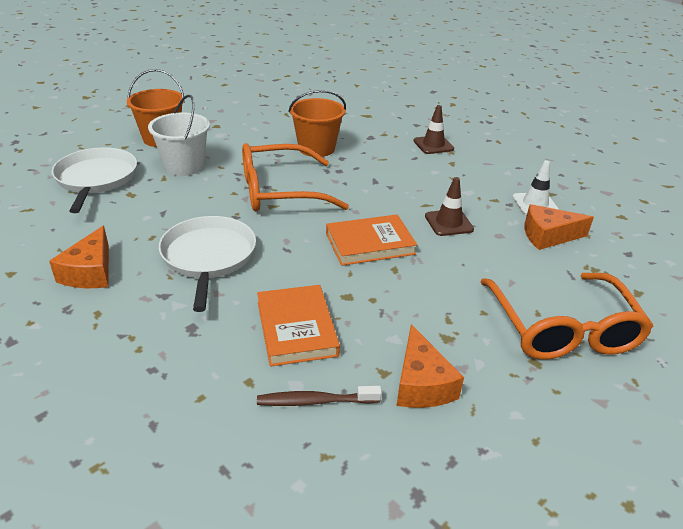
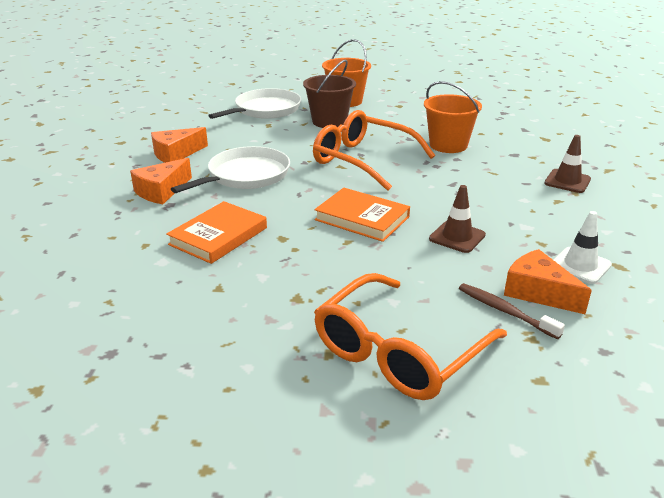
camera: 50 degrees right, 5 degrees down
white bucket [148,95,210,176] -> brown bucket [303,60,356,128]
brown toothbrush [257,386,382,406] -> brown toothbrush moved to [459,283,565,339]
orange cheese [397,324,464,408] -> orange cheese moved to [130,158,192,204]

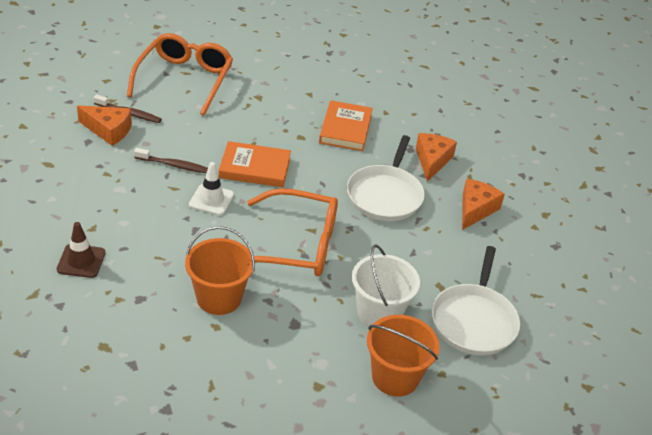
camera: 150 degrees right, 10 degrees up
brown bucket [303,60,356,128] -> white bucket [352,245,420,327]
brown traffic cone [429,185,486,253] -> brown toothbrush [134,148,208,173]
white traffic cone [553,211,612,284] -> white traffic cone moved to [189,162,234,216]

